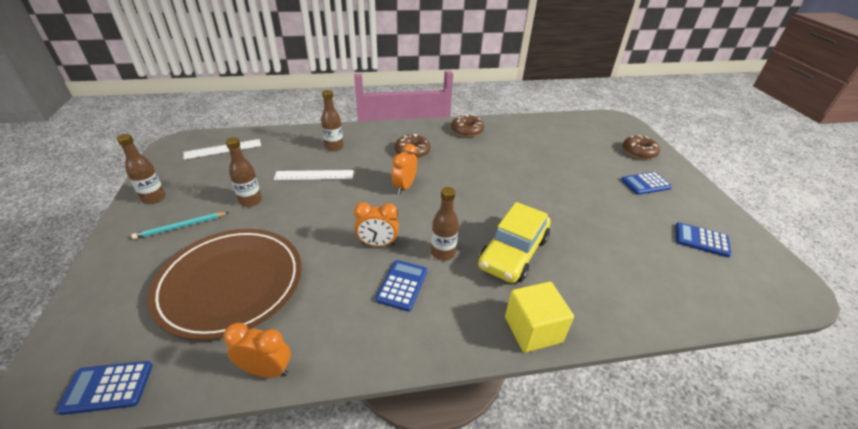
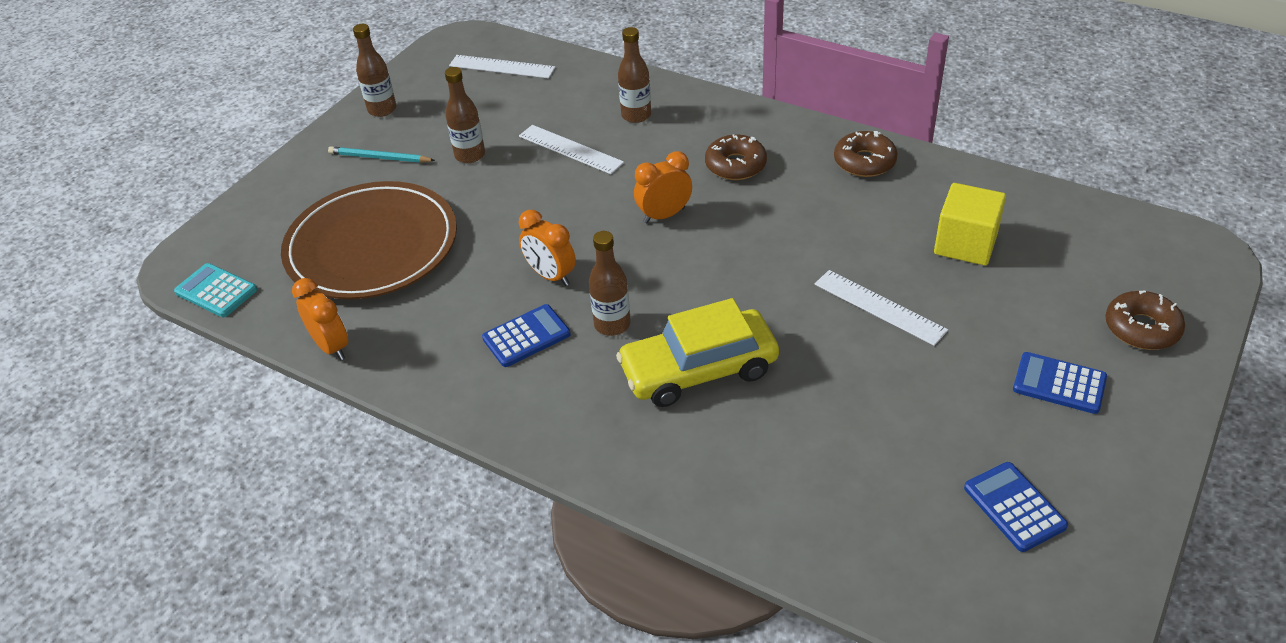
camera: 45 degrees right, 5 degrees up
blue calculator [56,361,153,415] -> turquoise calculator [174,263,257,317]
yellow cube [505,281,574,353] -> yellow cube moved to [934,183,1006,266]
none -> white ruler [815,270,948,346]

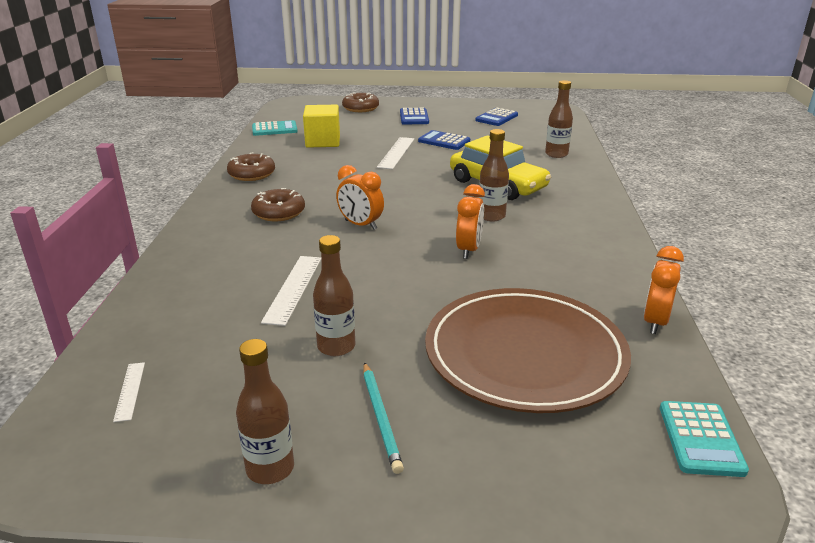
camera: 120 degrees left, 15 degrees down
white ruler [449,55,556,79] -> white ruler [113,362,145,422], size x0.56
blue calculator [482,304,571,367] -> blue calculator moved to [418,130,470,150]
brown bottle [618,27,651,123] -> brown bottle moved to [545,80,573,158]
none -> turquoise calculator [252,120,298,136]

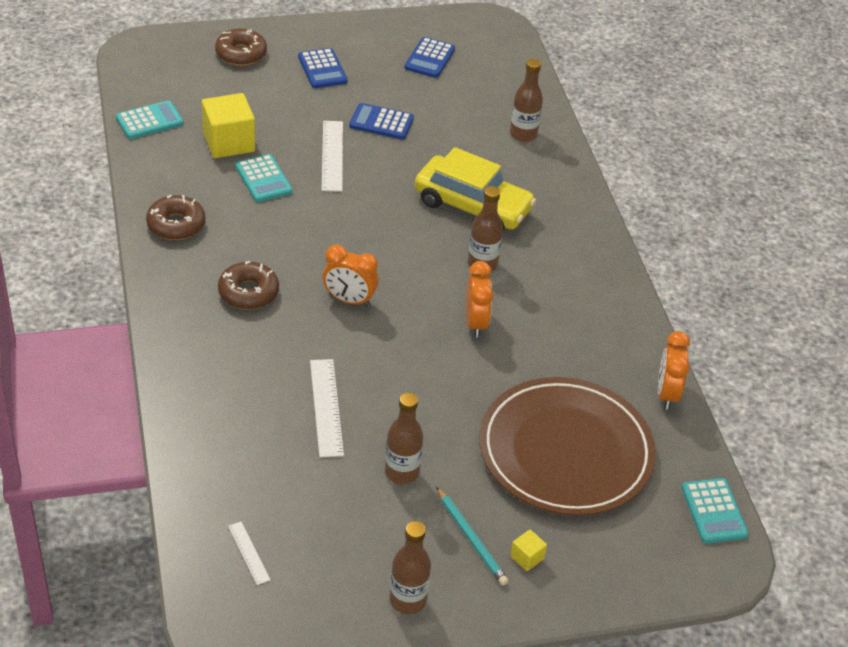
camera: 20 degrees left, 15 degrees up
none -> turquoise calculator [235,154,292,202]
none -> yellow cube [510,530,547,571]

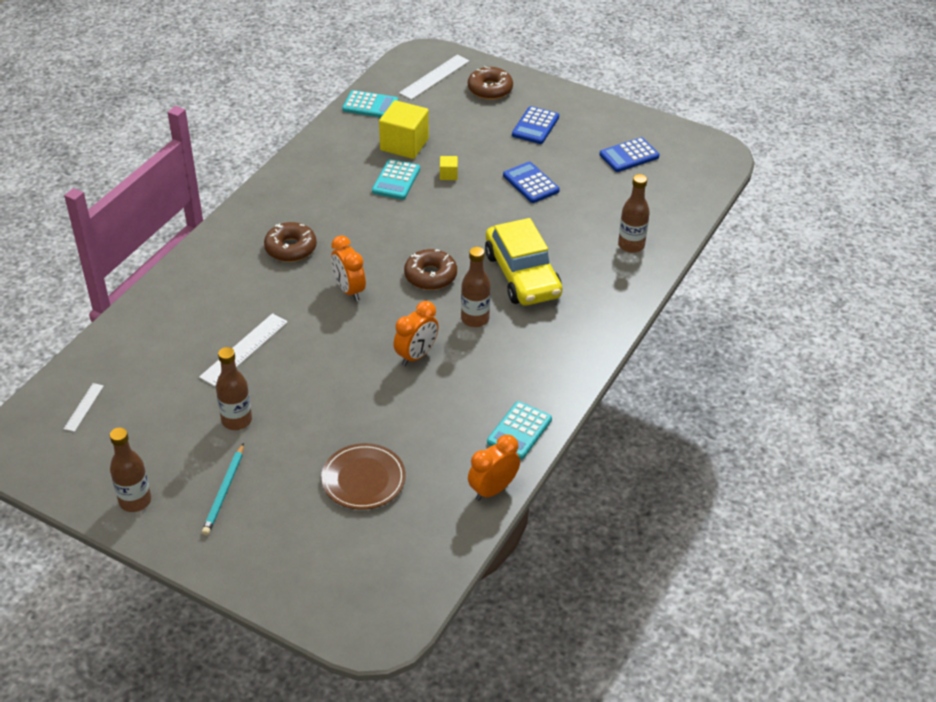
camera: 45 degrees right, 0 degrees up
brown donut [146,195,205,240] -> brown donut moved to [404,249,457,290]
white ruler [322,121,343,192] -> white ruler moved to [399,55,470,100]
brown plate [479,377,656,516] -> brown plate [321,443,406,510], size x0.51
yellow cube [510,530,547,571] -> yellow cube moved to [440,156,458,180]
turquoise calculator [682,478,748,543] -> turquoise calculator moved to [487,401,552,459]

